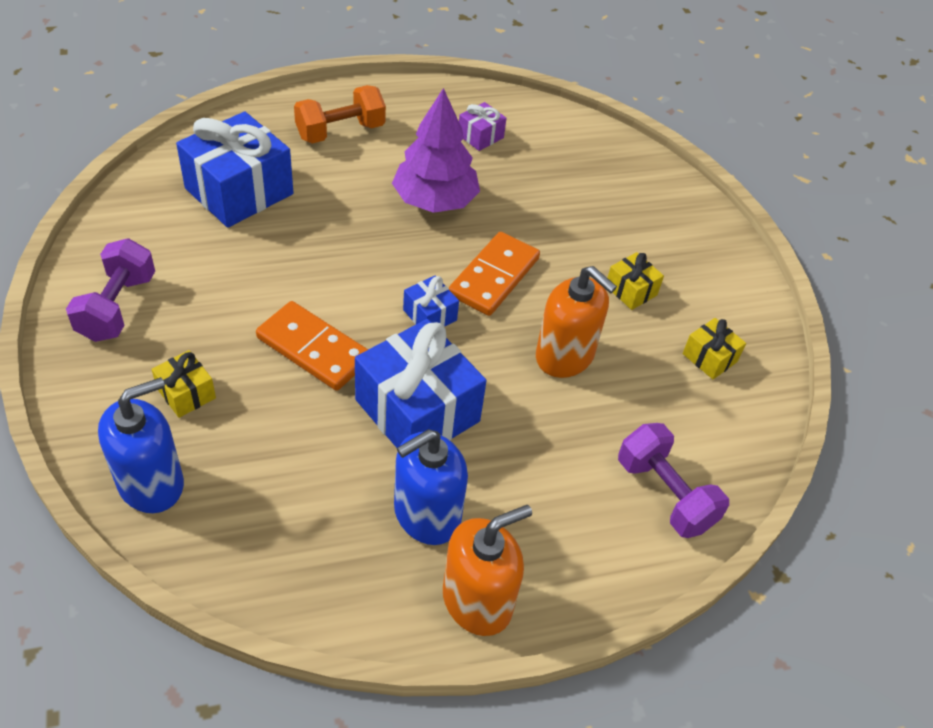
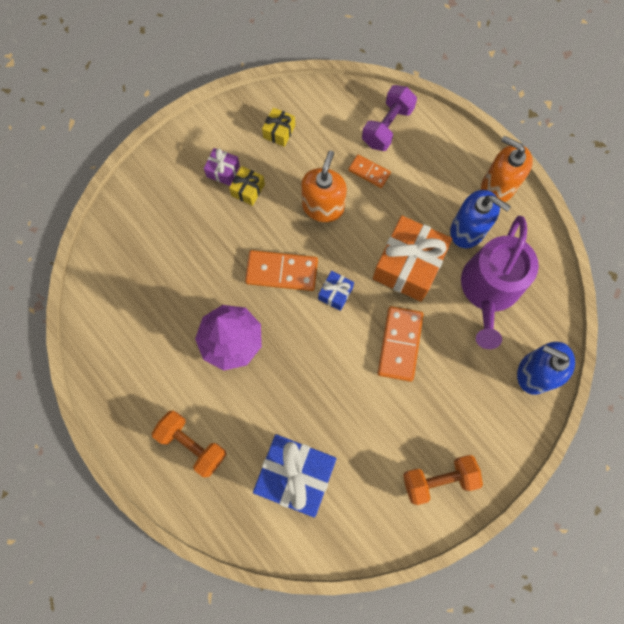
camera: 110 degrees left, 25 degrees up
purple dumbbell [66,238,155,342] -> orange dumbbell [403,455,483,505]
yellow gift [152,350,216,418] -> none
blue gift [355,319,487,448] -> orange gift [373,216,452,302]
purple gift [459,102,507,151] -> purple gift moved to [204,148,240,186]
none -> orange domino [348,154,391,188]
none -> purple watering can [461,216,539,349]

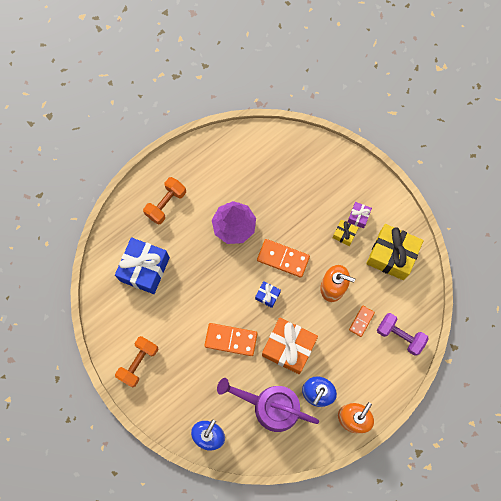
camera: 90 degrees right, 0 degrees up
orange domino [245,250,318,291] -> orange domino turned 75 degrees counterclockwise [257,239,310,278]
yellow gift [262,107,295,147] -> yellow gift [366,224,424,280], size x2.13
orange dumbbell [403,455,483,505] -> orange dumbbell turned 45 degrees clockwise [115,336,158,388]

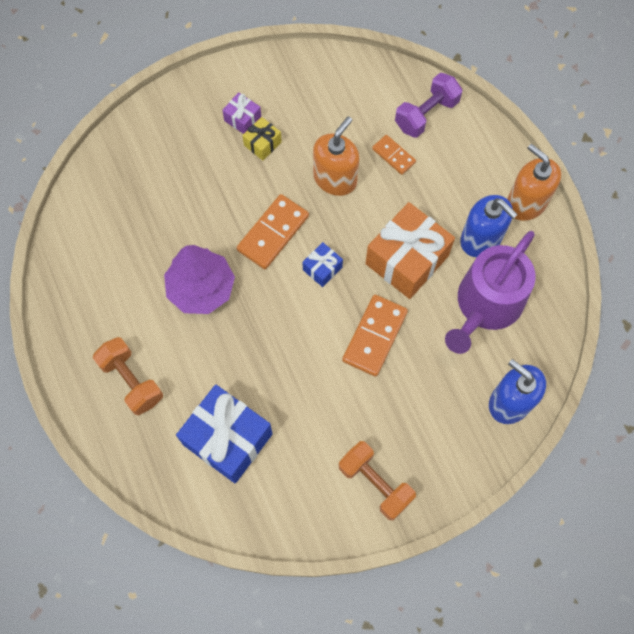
camera: 75 degrees left, 5 degrees down
yellow gift [366,224,424,280] -> none

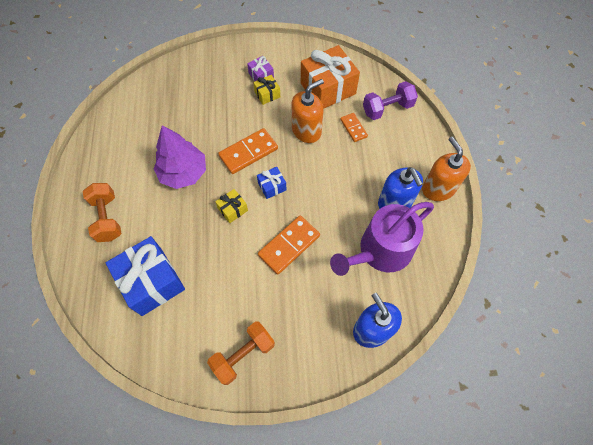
camera: 20 degrees right, 5 degrees down
orange dumbbell [339,441,416,520] -> orange dumbbell turned 75 degrees clockwise [207,321,275,385]
orange gift [365,202,455,299] -> orange gift moved to [301,45,360,109]
none -> yellow gift [215,189,248,223]

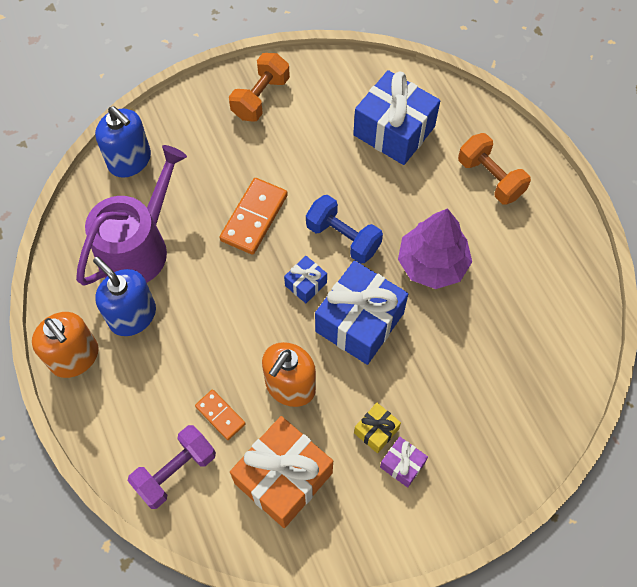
camera: 160 degrees right, 0 degrees up
yellow gift [215,189,248,223] -> blue dumbbell [306,195,383,264]
orange domino [218,128,278,174] -> blue gift [315,260,408,365]

